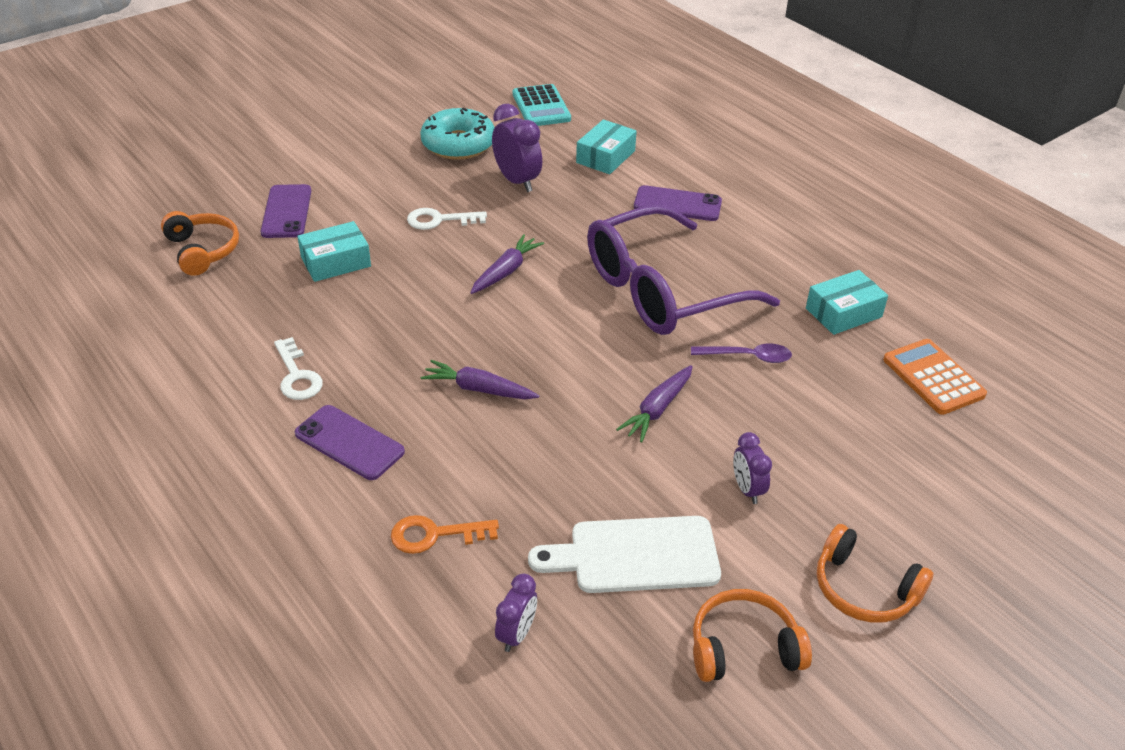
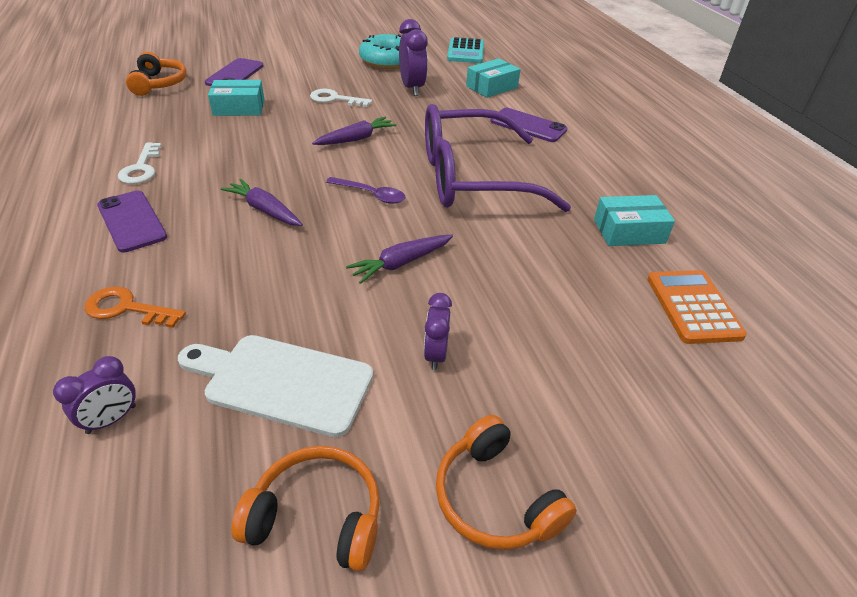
camera: 20 degrees right, 0 degrees up
purple spoon [691,344,792,363] -> purple spoon moved to [326,177,406,204]

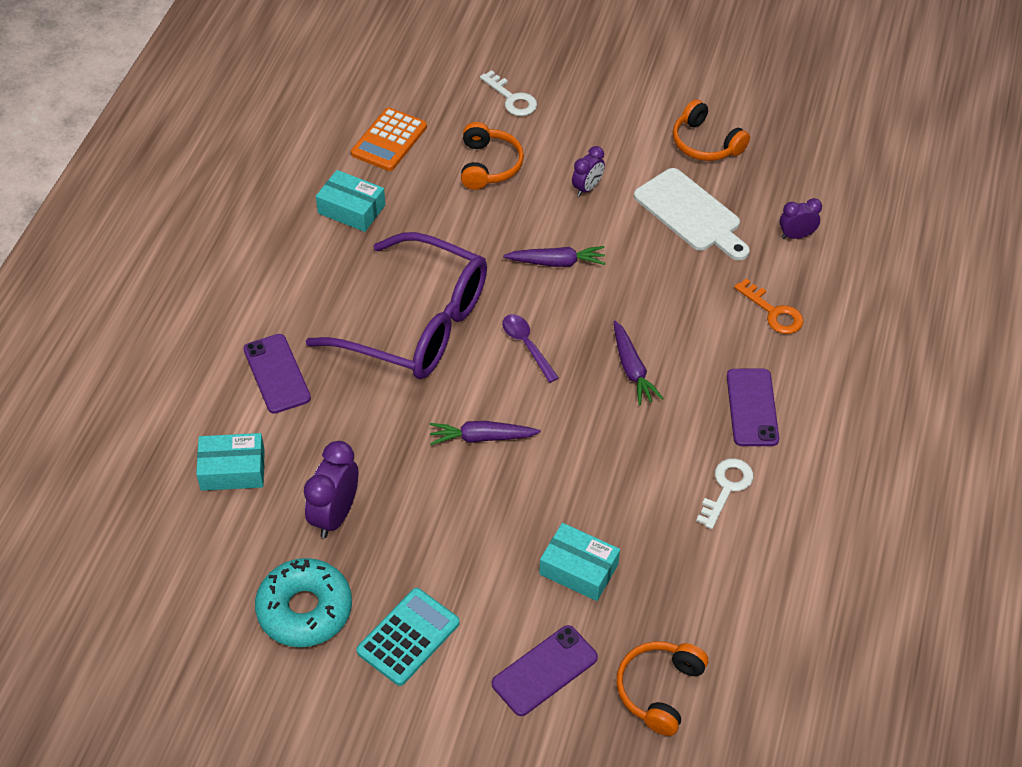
camera: 145 degrees left, 10 degrees up
white key [310,89,372,107] -> white key moved to [480,70,537,116]
orange headphones [436,415,577,550] -> orange headphones moved to [461,122,524,190]
turquoise calculator [447,37,484,63] -> turquoise calculator moved to [356,588,460,686]

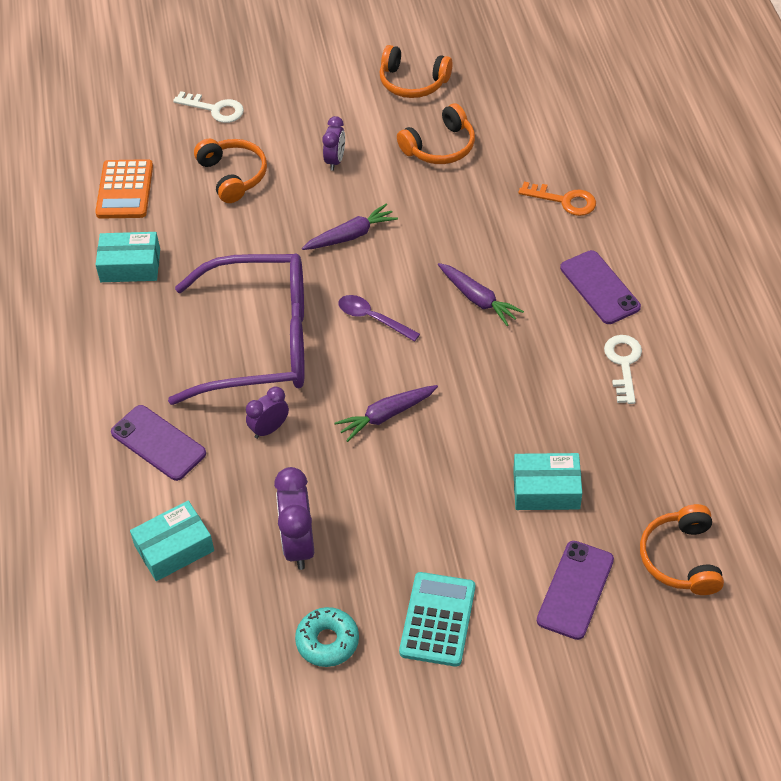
camera: 25 degrees left, 0 degrees up
turquoise donut [255,558,352,647] -> turquoise donut [295,607,359,667], size x0.64
white cutting board [634,168,750,260] -> orange headphones [397,103,475,164]
purple clock [780,198,822,239] -> purple clock moved to [246,387,289,439]

